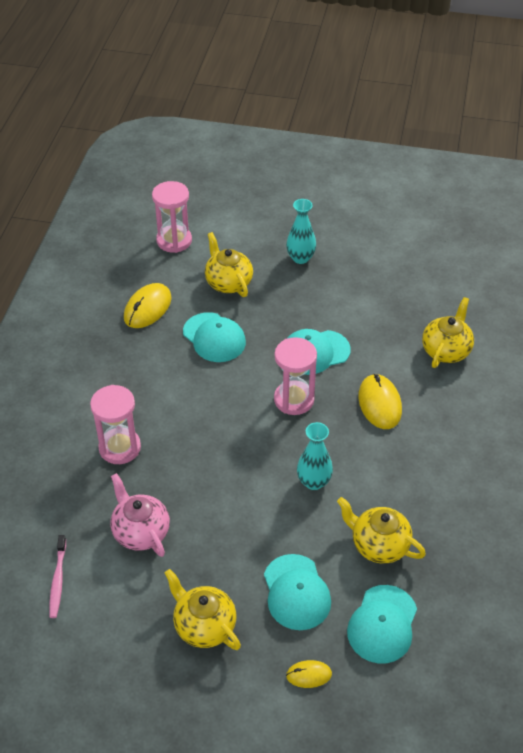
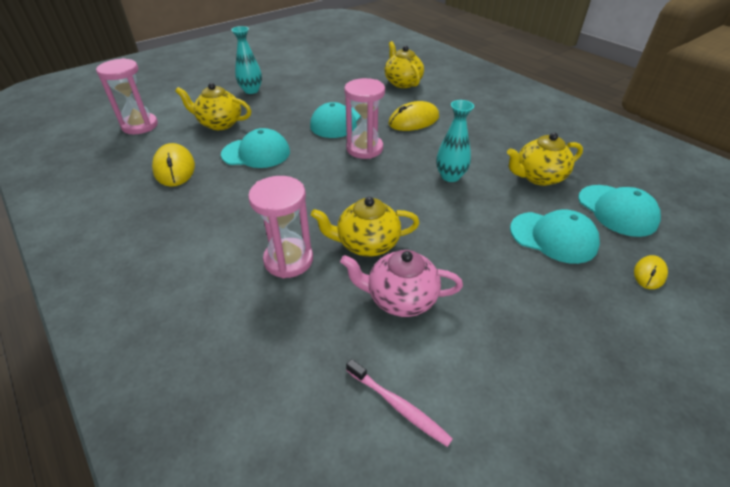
camera: 50 degrees left, 5 degrees down
yellow teapot [165,569,241,650] -> yellow teapot moved to [311,197,419,257]
yellow mouse [358,374,402,429] -> yellow mouse turned 60 degrees counterclockwise [389,101,439,131]

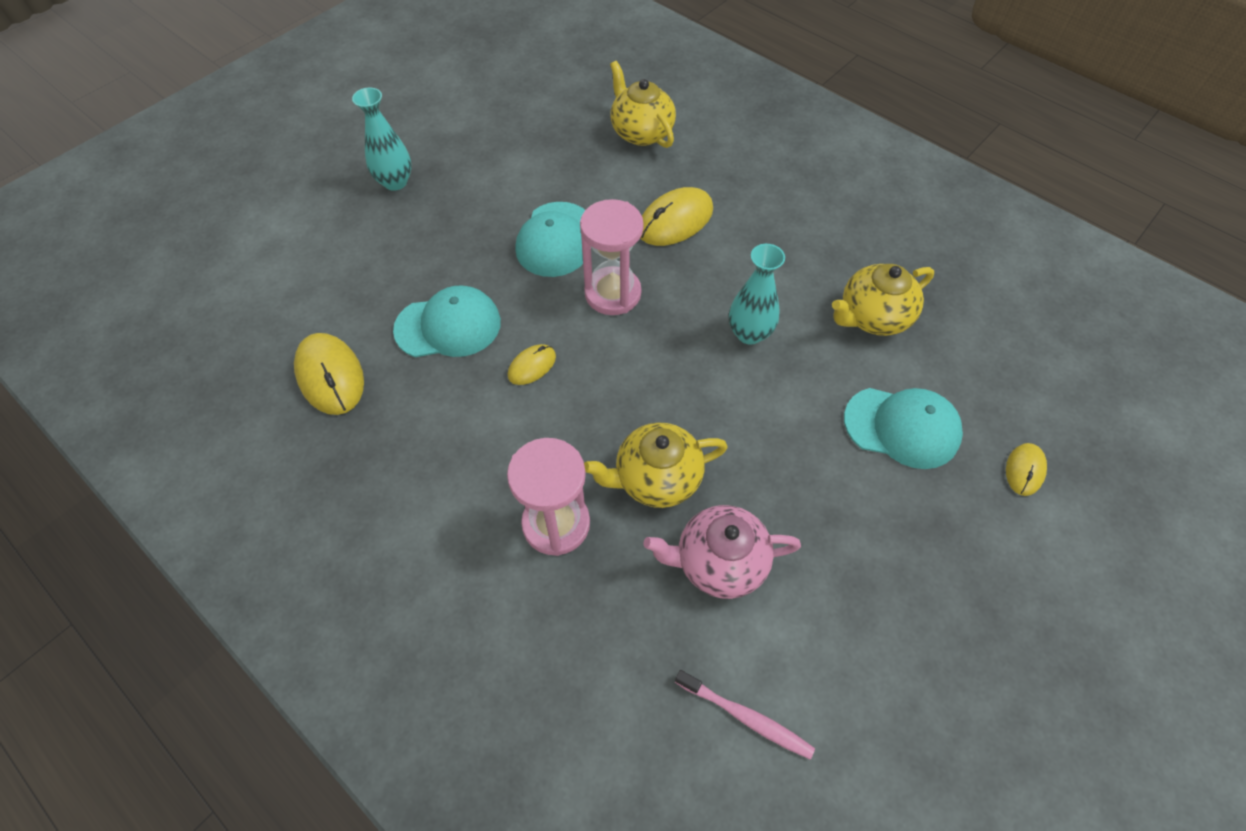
camera: 10 degrees left, 15 degrees up
pink hourglass [96,58,158,134] -> none
yellow teapot [175,83,251,130] -> none
turquoise cap [578,185,661,237] -> none
none -> yellow mouse [508,344,556,385]

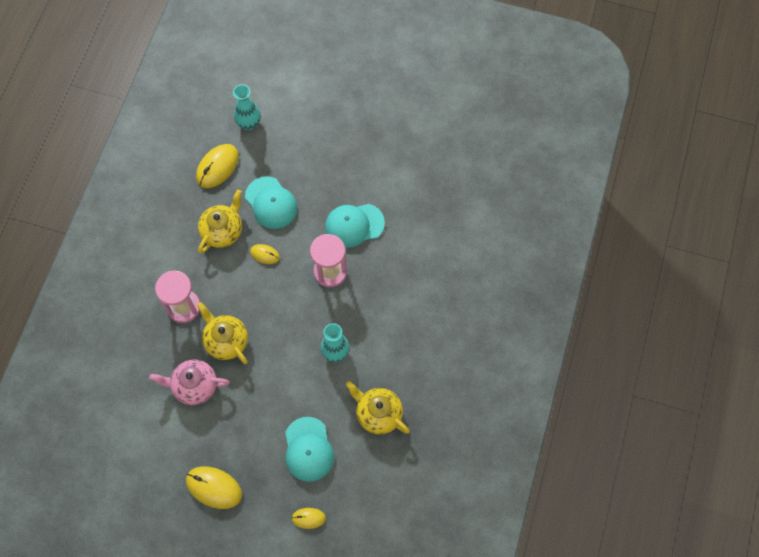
camera: 65 degrees right, 10 degrees up
turquoise vase [352,87,412,191] -> turquoise vase moved to [233,84,261,130]
yellow teapot [610,61,676,148] -> yellow teapot moved to [198,190,242,254]
yellow mouse [640,187,713,246] -> yellow mouse moved to [186,466,242,509]
pink teapot [643,505,801,599] -> pink teapot turned 60 degrees counterclockwise [149,359,230,405]
pink toothbrush [675,670,815,760] -> none

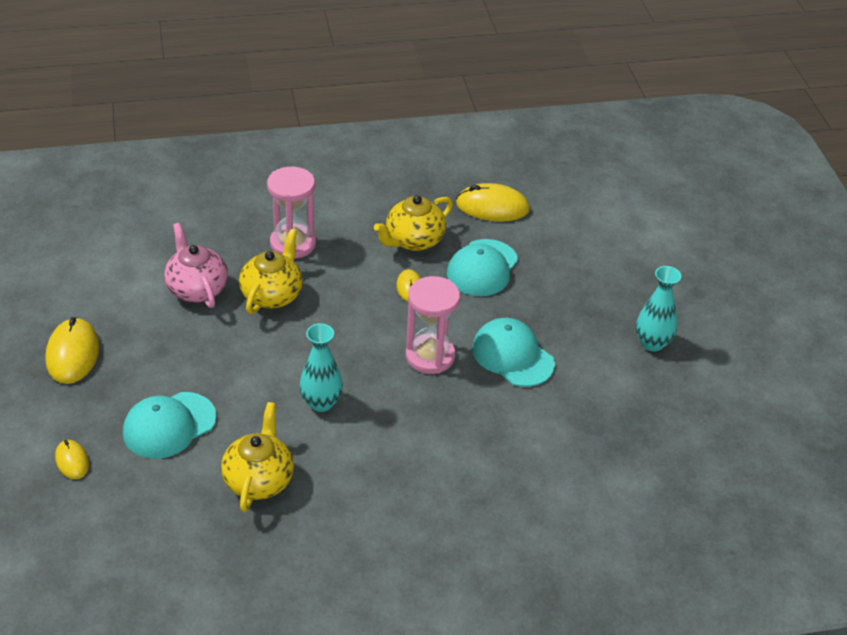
camera: 60 degrees right, 25 degrees down
yellow teapot [198,190,242,254] -> yellow teapot turned 135 degrees clockwise [374,195,453,251]
turquoise vase [233,84,261,130] -> turquoise vase moved to [636,266,681,351]

